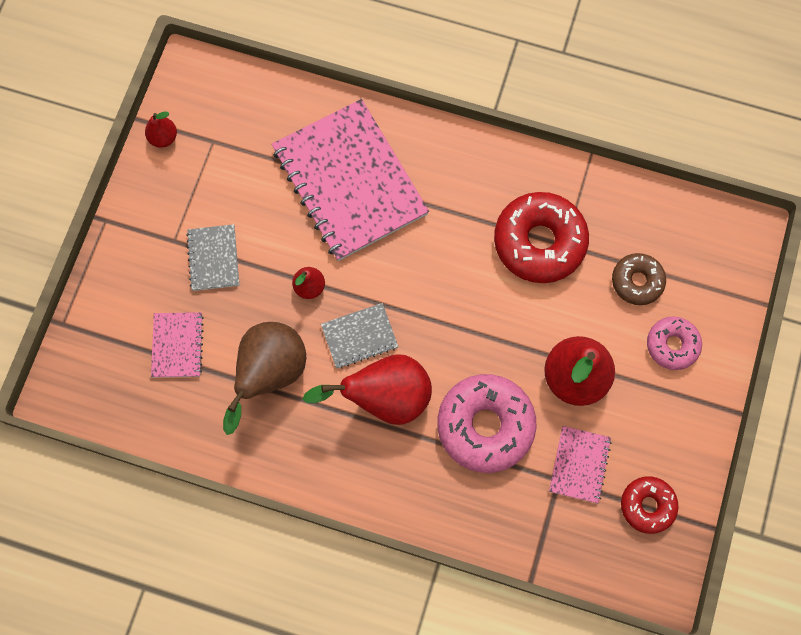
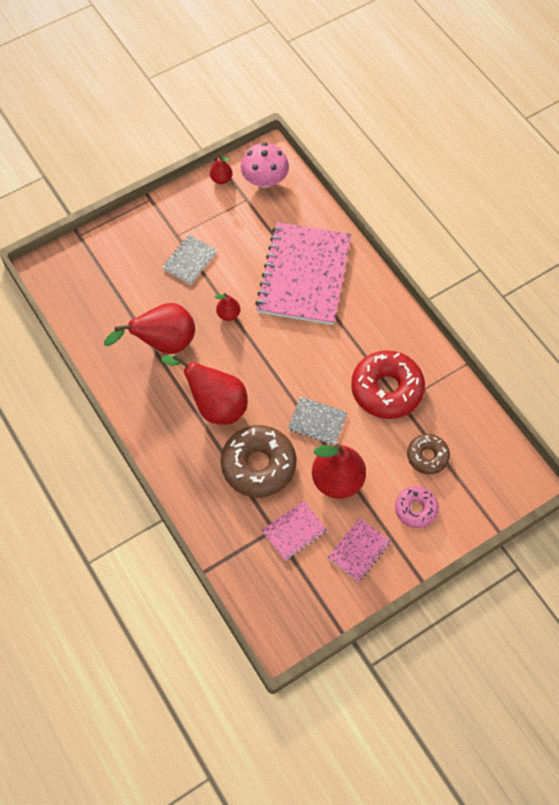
camera: 40 degrees right, 10 degrees down
pink notebook [151,312,204,377] -> pink notebook moved to [327,518,391,582]
brown pear [223,322,306,435] -> red pear [104,303,195,354]
grey notebook [321,303,398,369] -> grey notebook moved to [288,396,348,445]
pink donut [437,374,536,473] -> brown donut [221,425,296,498]
red donut [621,476,679,534] -> none
none -> pink mushroom [241,142,289,188]

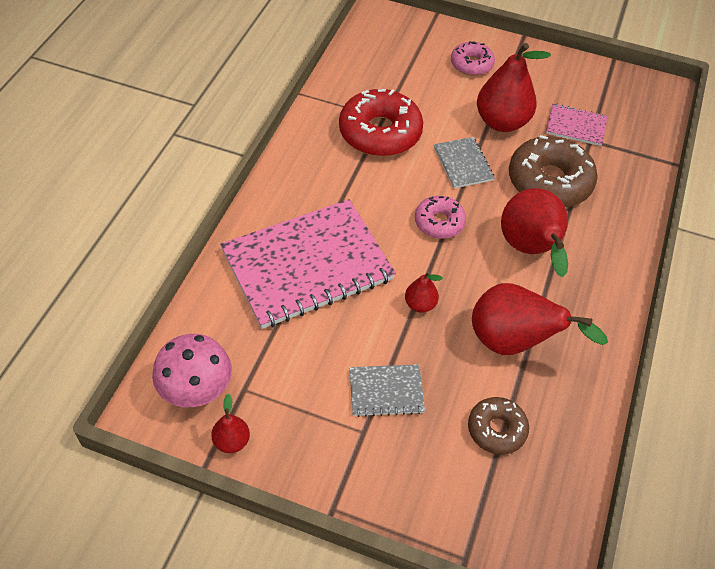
camera: 130 degrees left, 10 degrees down
pink notebook [327,518,391,582] -> none
brown donut [407,434,450,474] -> brown donut moved to [468,397,529,455]
none -> pink donut [415,196,466,239]

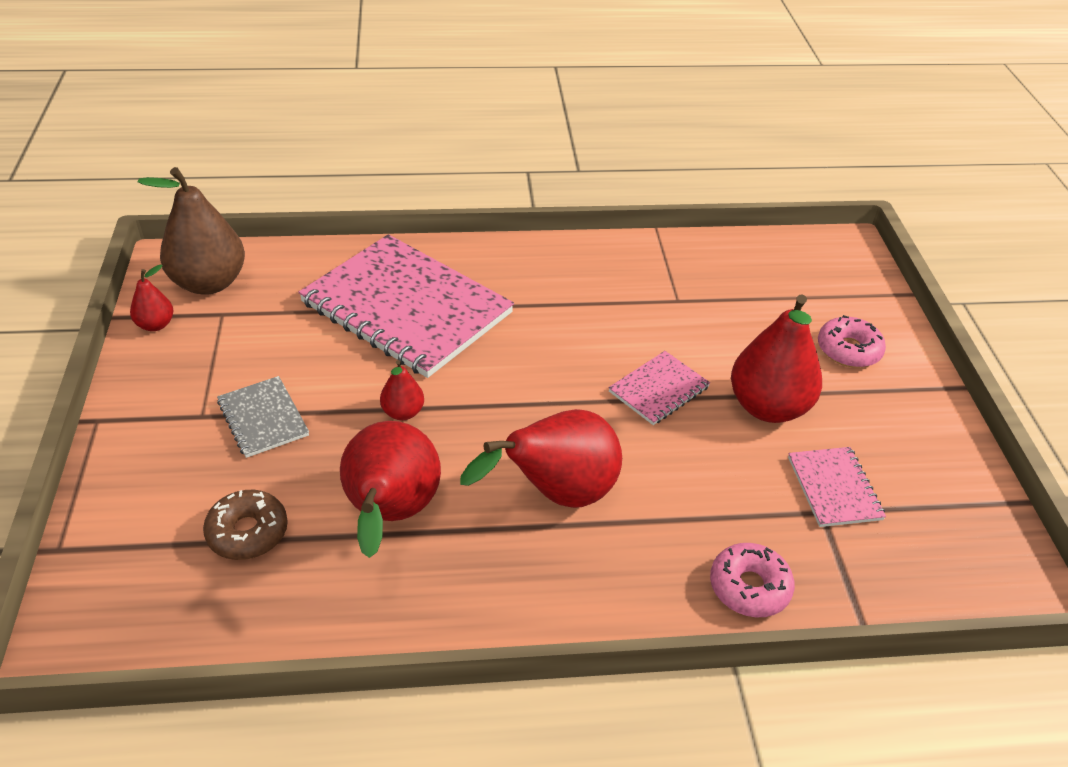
camera: 65 degrees right, 10 degrees down
pink mushroom [152,334,232,407] -> brown pear [138,167,245,295]
red donut [339,89,423,156] -> none
pink donut [415,196,466,239] -> pink donut moved to [710,543,795,617]
grey notebook [434,137,495,188] -> pink notebook [608,351,710,425]
brown donut [509,135,598,207] -> none

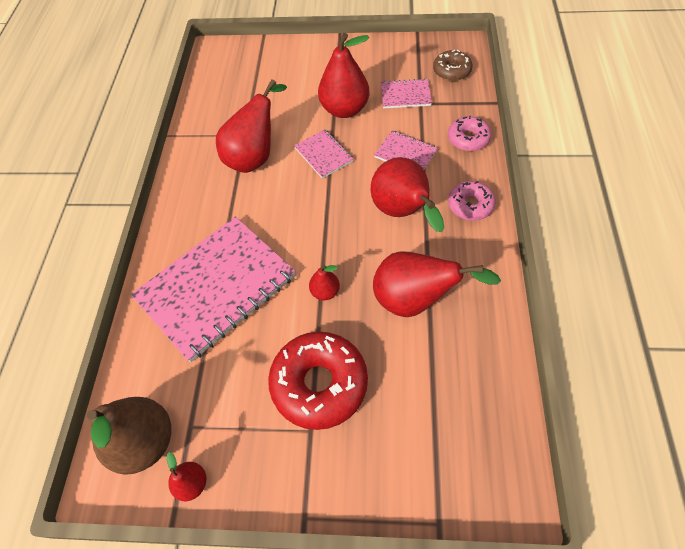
camera: 75 degrees left, 15 degrees up
brown donut [203,490,288,560] -> brown donut moved to [433,50,473,81]
grey notebook [217,376,309,458] -> red donut [268,331,368,430]
pink donut [818,315,886,368] -> pink donut moved to [448,181,496,221]
none -> red pear [216,79,287,173]
none -> pink notebook [374,130,438,170]

